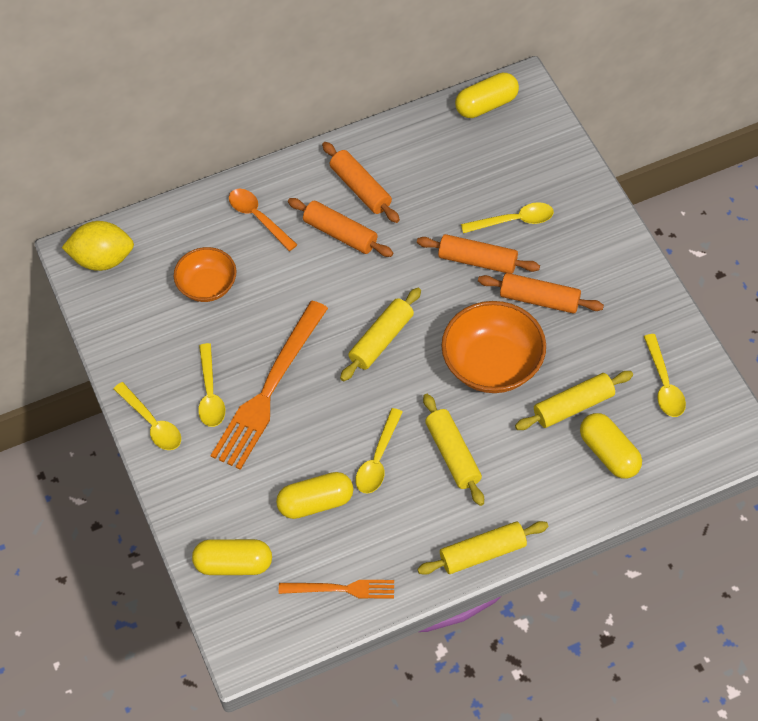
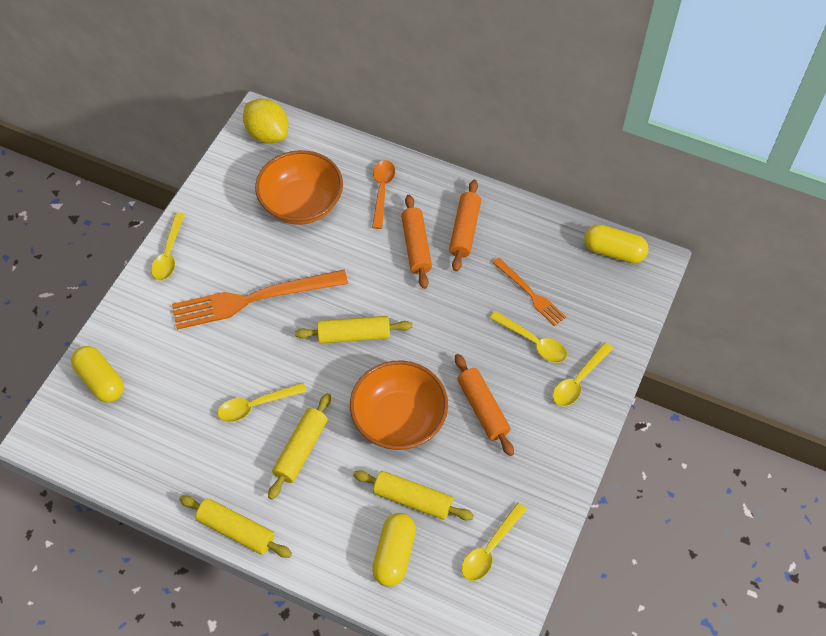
camera: 45 degrees right, 0 degrees up
orange bowl [174,247,236,302] -> orange bowl [255,150,343,225], size x1.59
yellow spoon [198,343,225,427] -> yellow spoon moved to [553,342,613,406]
yellow capsule [276,472,353,519] -> none
orange fork [279,580,394,598] -> orange fork moved to [493,258,566,326]
orange rolling pin [417,234,540,274] -> none

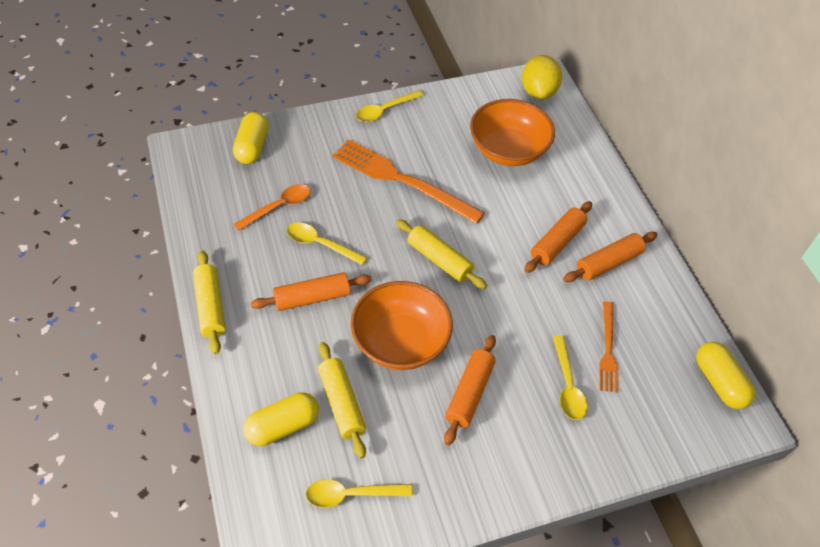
camera: 45 degrees right, 5 degrees down
yellow rolling pin [268,393,331,500] -> orange rolling pin [251,272,372,311]
orange spoon [372,160,395,229] -> orange spoon moved to [234,184,310,231]
yellow spoon [553,342,613,406] -> none

